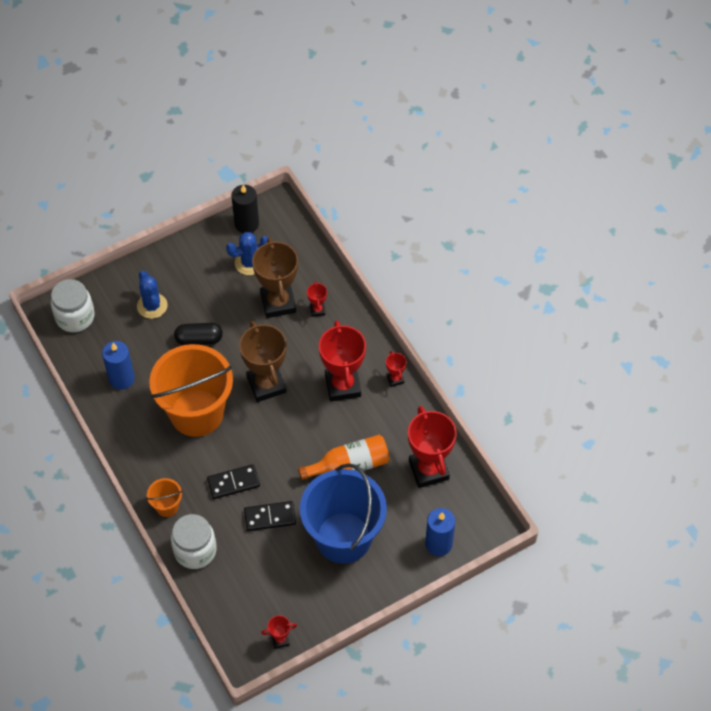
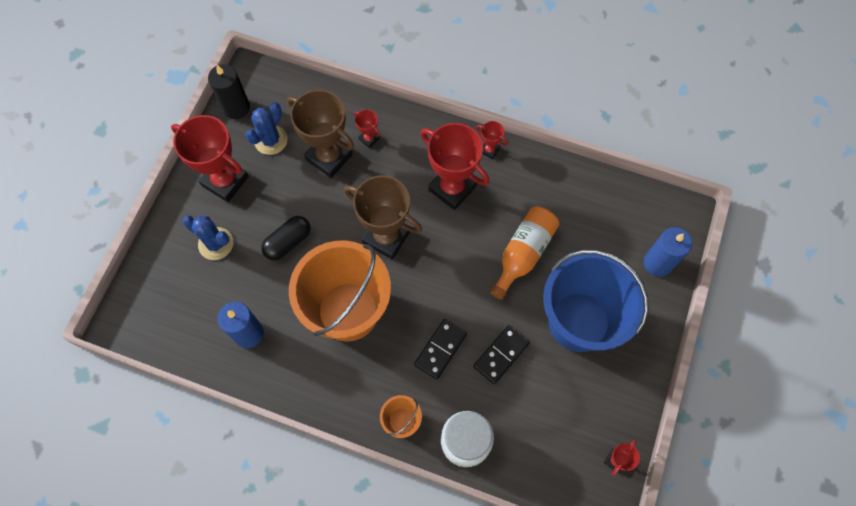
camera: 40 degrees left, 10 degrees up
white jar [51,279,95,332] -> none
red trophy [408,406,457,488] -> red trophy moved to [171,115,249,202]

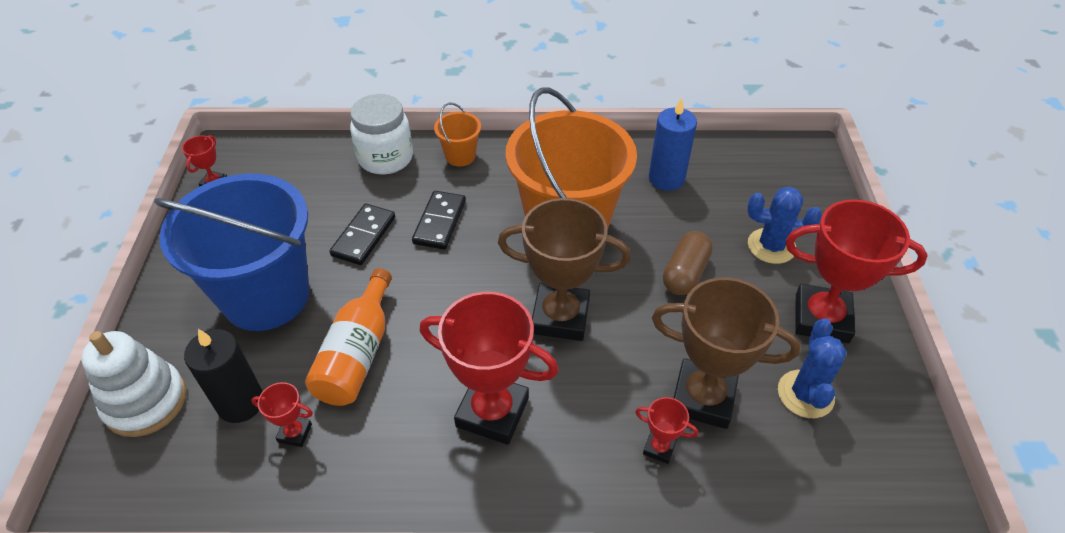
camera: 160 degrees right, 20 degrees down
black candle [208,64,250,119] -> black candle moved to [184,329,263,423]
black capsule [261,216,311,260] -> brown capsule [663,231,713,295]
red trophy [476,121,508,159] -> red trophy moved to [251,382,313,447]
blue candle [644,227,692,277] -> white stacking toy [81,331,187,437]

